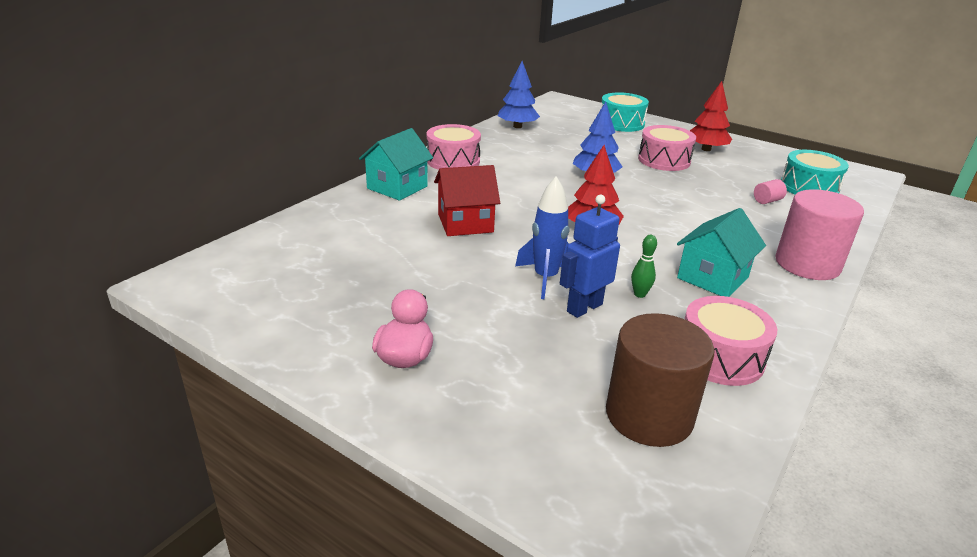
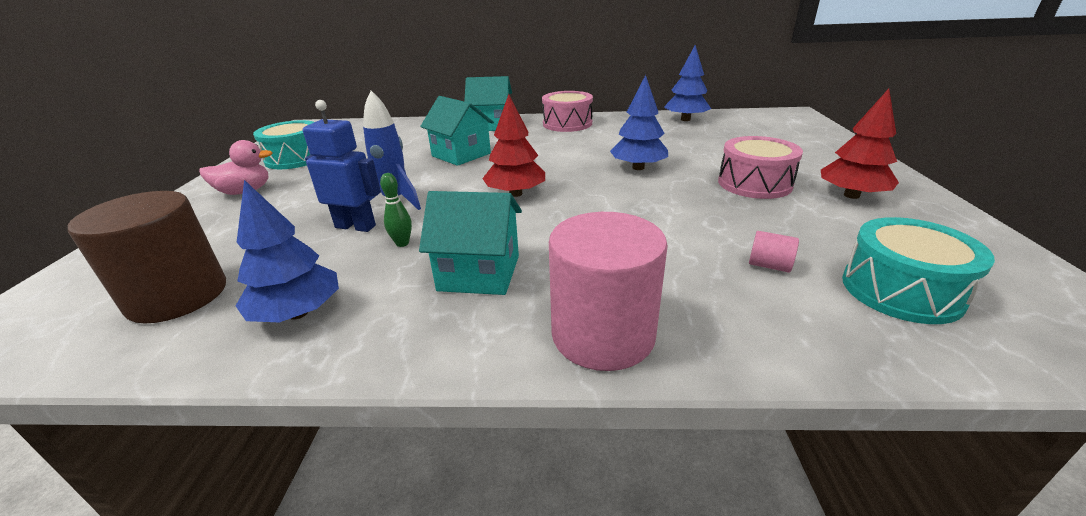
camera: 60 degrees right, 0 degrees up
red house [434,165,500,236] -> turquoise house [420,96,494,166]
turquoise drum [602,92,649,132] -> turquoise drum moved to [253,120,314,169]
pink drum [685,296,777,386] -> blue tree [236,180,339,323]

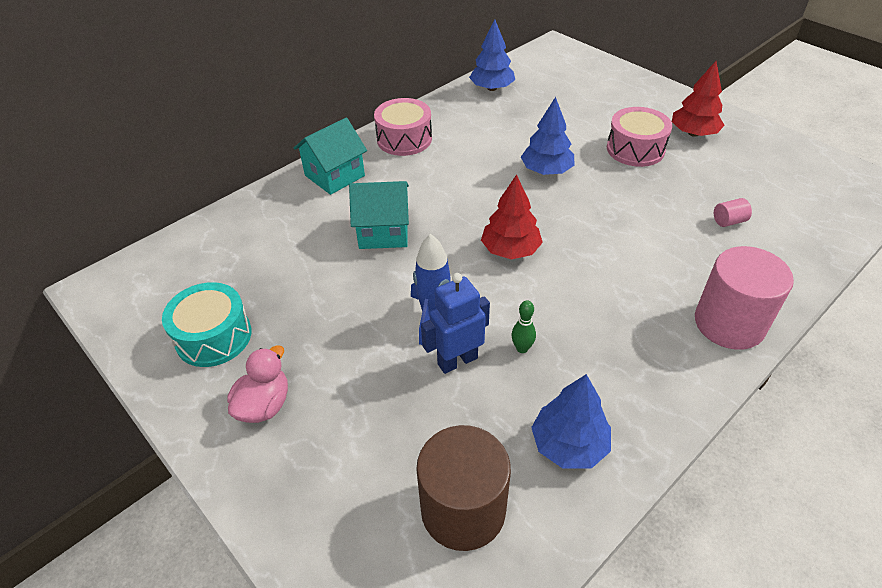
camera: 45 degrees left, 15 degrees up
turquoise house [419,191,522,295] -> none
turquoise drum [842,217,995,324] -> none

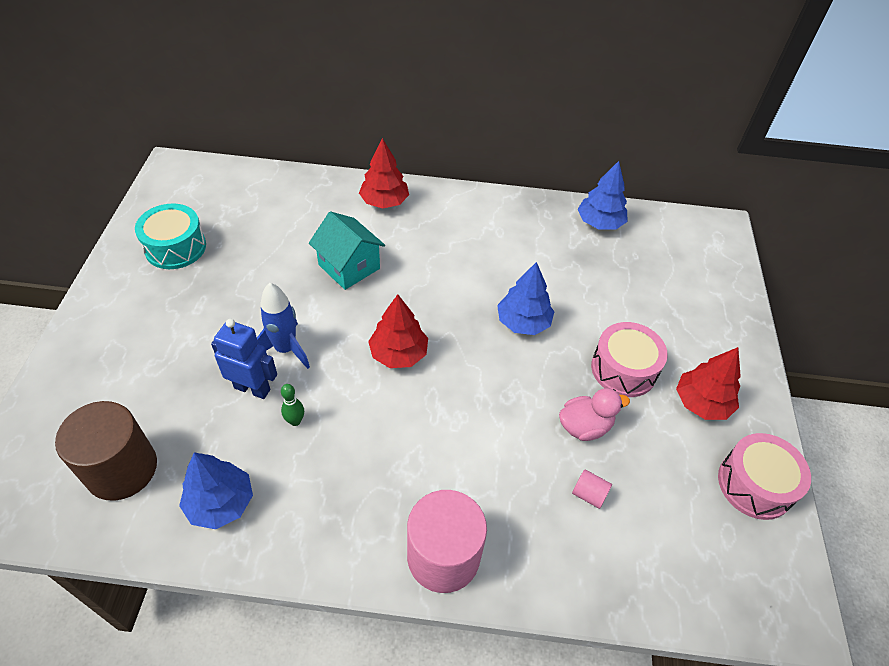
camera: 45 degrees right, 5 degrees up
pink duck [227,345,288,423] -> pink duck moved to [559,388,630,441]
turquoise house [294,118,367,195] -> red tree [359,138,409,208]
pink drum [374,98,432,156] -> pink drum moved to [718,433,811,520]

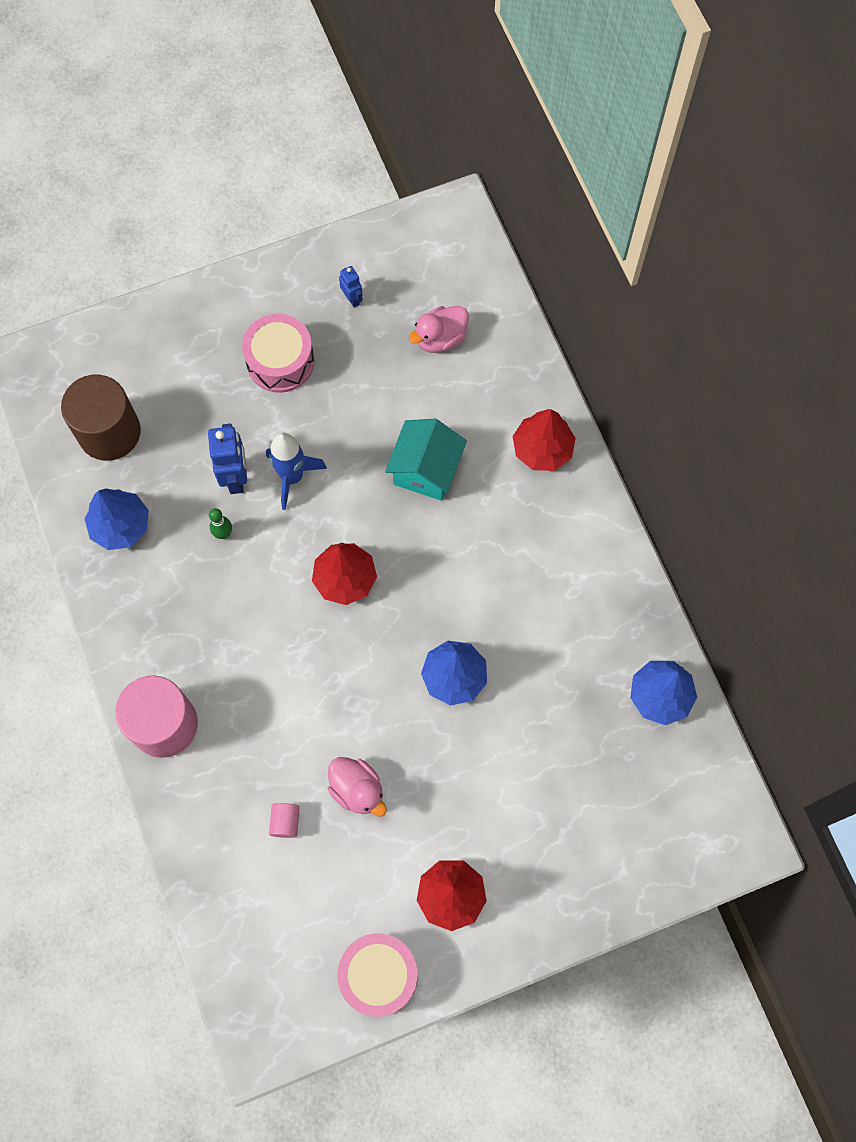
camera: 65 degrees right, 20 degrees up
turquoise drum [135,203,206,269] -> blue robot [339,266,363,307]
pink drum [591,322,668,397] -> pink drum moved to [242,314,314,393]
none -> pink duck [409,306,469,353]

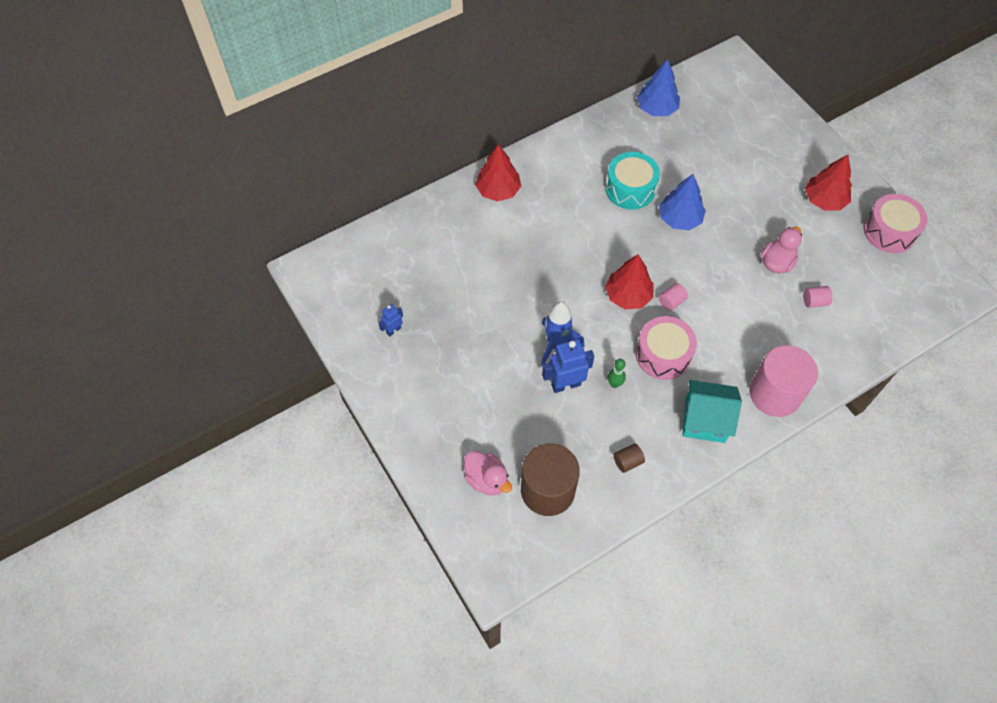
camera: 100 degrees left, 10 degrees down
blue tree [85,488,149,550] -> brown cylinder [614,443,645,473]
pink drum [242,314,314,393] -> pink drum moved to [636,316,697,380]
turquoise house [385,418,467,501] -> turquoise house moved to [683,380,742,443]
pink duck [409,306,469,353] -> pink duck moved to [464,451,512,496]
none -> turquoise drum [605,152,660,210]
none -> pink cylinder [659,283,688,311]

